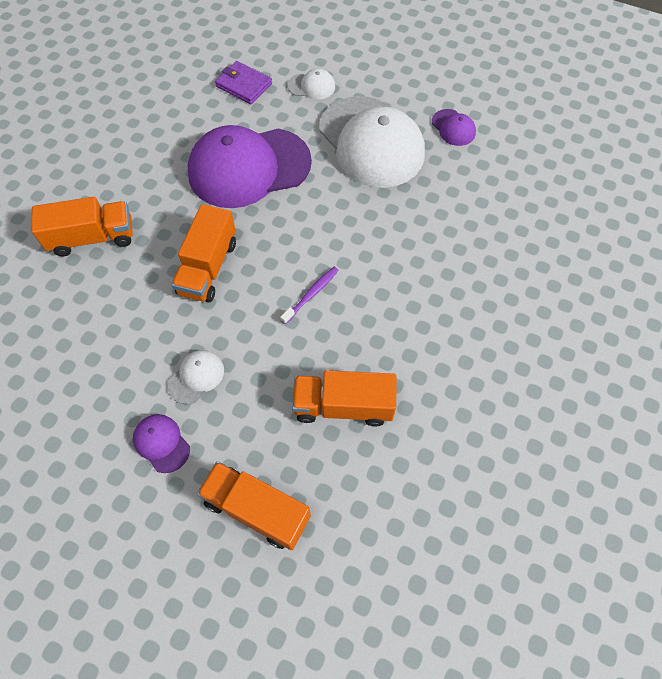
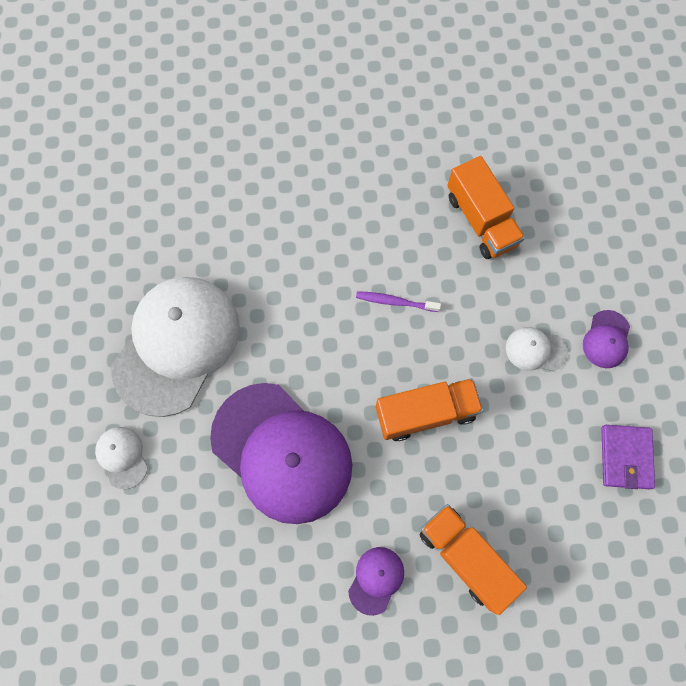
camera: 120 degrees left, 10 degrees up
orange truck [197,461,311,550] -> none
purple wallet [215,61,272,104] -> purple wallet moved to [601,425,655,489]
purple cap [432,109,476,146] -> purple cap moved to [348,547,404,616]

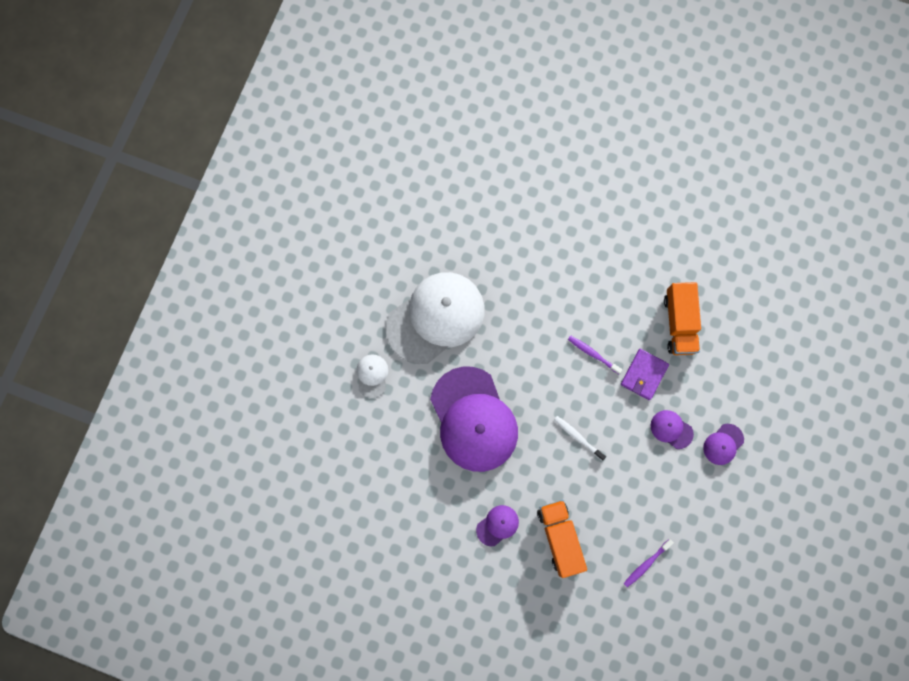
camera: 25 degrees right, 5 degrees up
orange truck [376,378,483,441] -> white toothbrush [554,416,606,460]
white cap [506,327,568,371] -> purple cap [651,410,694,449]
purple wallet [601,425,655,489] -> purple wallet moved to [621,349,669,400]
none -> purple toothbrush [623,539,674,587]

